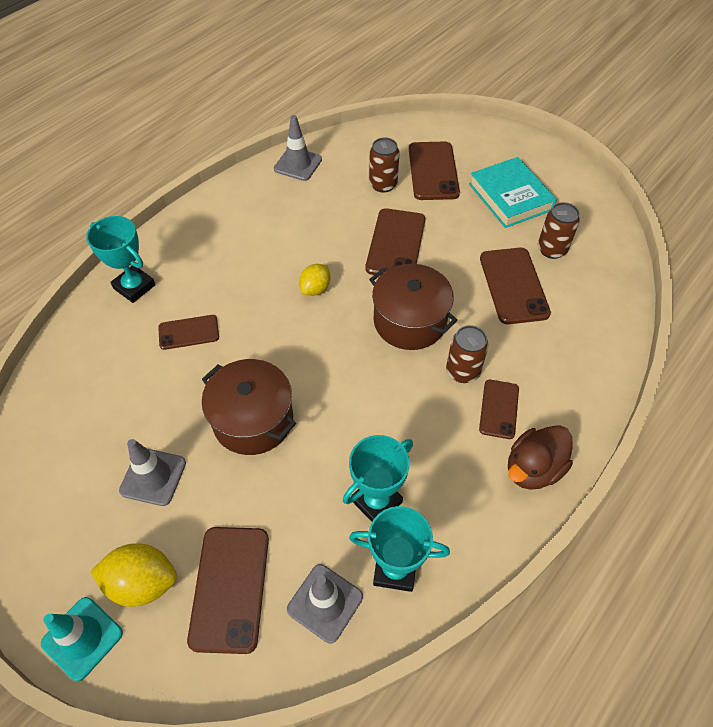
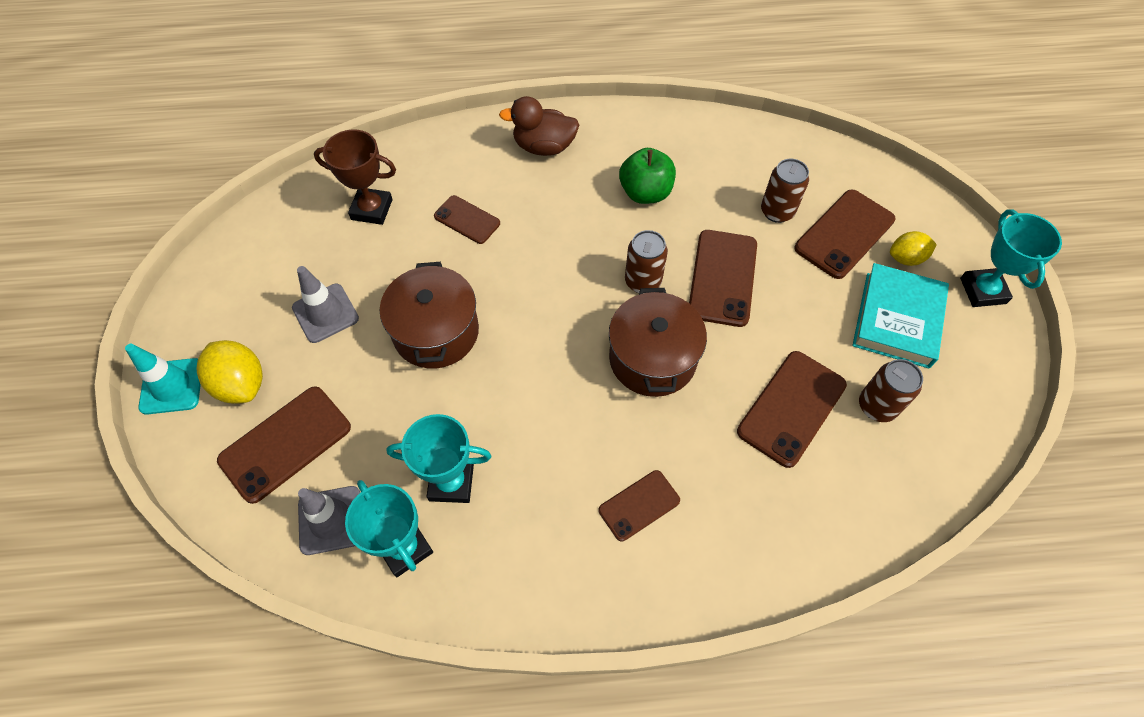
camera: 45 degrees right, 5 degrees up
turquoise trophy [86,216,156,303] -> turquoise trophy moved to [960,210,1062,307]
grey traffic cone [274,115,322,181] -> none
yellow lemon [299,264,330,296] -> yellow lemon moved to [890,231,937,266]
brown phone [366,208,425,276] -> brown phone turned 45 degrees counterclockwise [689,230,757,327]
brown can [446,325,488,383] -> brown can moved to [625,230,668,293]
brown duck [508,425,573,490] -> brown duck moved to [499,96,579,156]
none -> brown trophy [314,129,396,225]
none -> green apple [619,148,676,204]

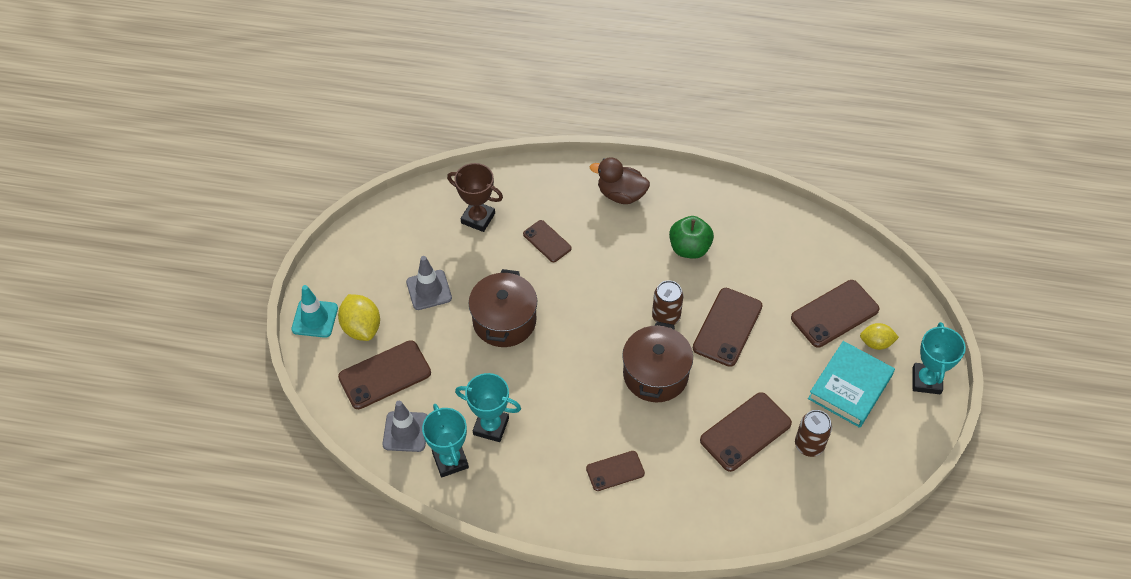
camera: 15 degrees right, 5 degrees down
brown can [761,159,809,223] -> none

